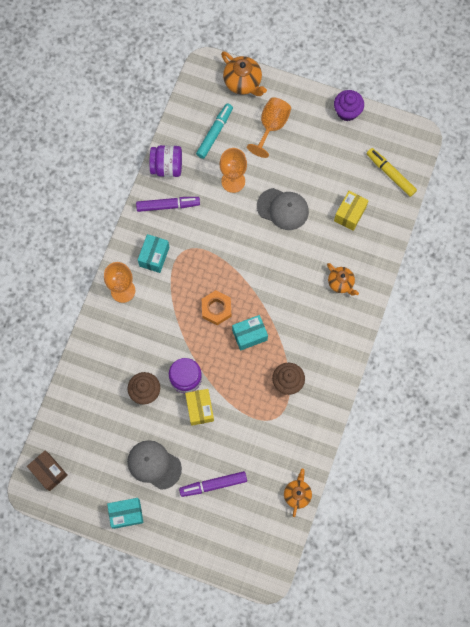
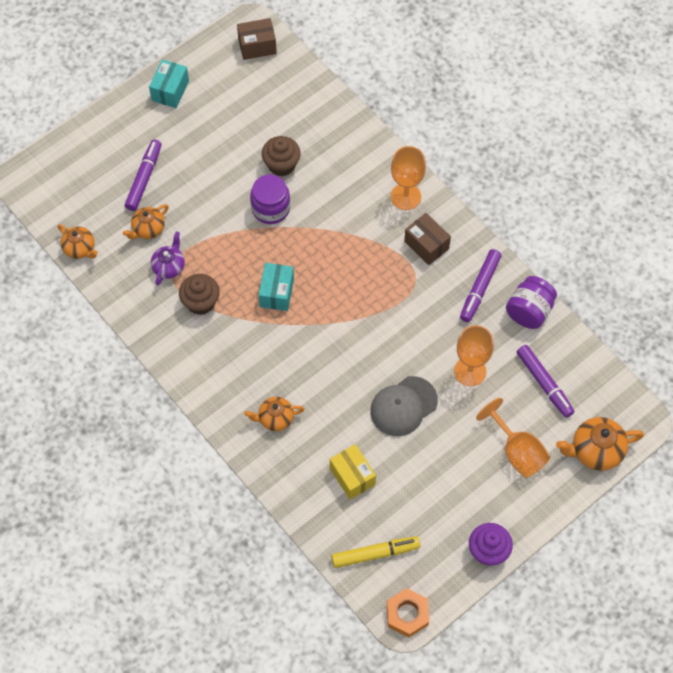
camera: 120 degrees right, 10 degrees down
grey cap [127,440,182,490] -> none
turquoise box [138,234,170,273] -> brown box [404,213,451,265]
yellow box [185,389,214,426] -> none
turquoise marker [196,103,233,159] -> purple marker [517,345,574,418]
orange nut [202,290,231,325] -> orange nut moved to [387,588,429,638]
none -> orange teapot [123,204,169,239]
none -> purple teapot [151,232,185,285]

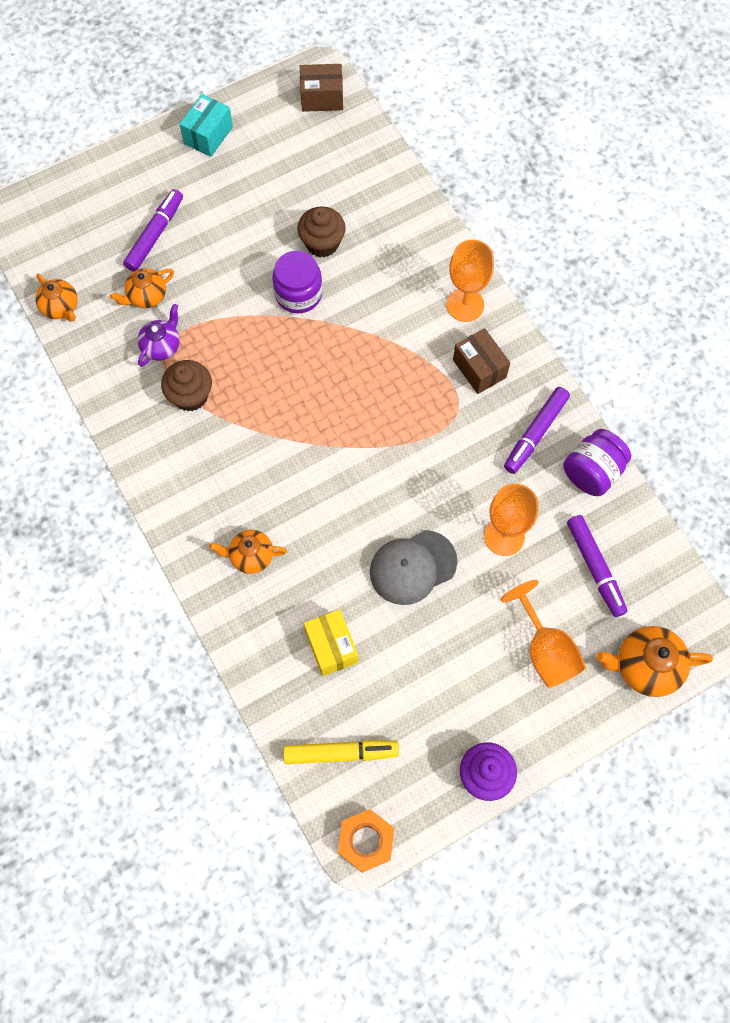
camera: 10 degrees right, 5 degrees up
turquoise box [259,263,294,311] -> none

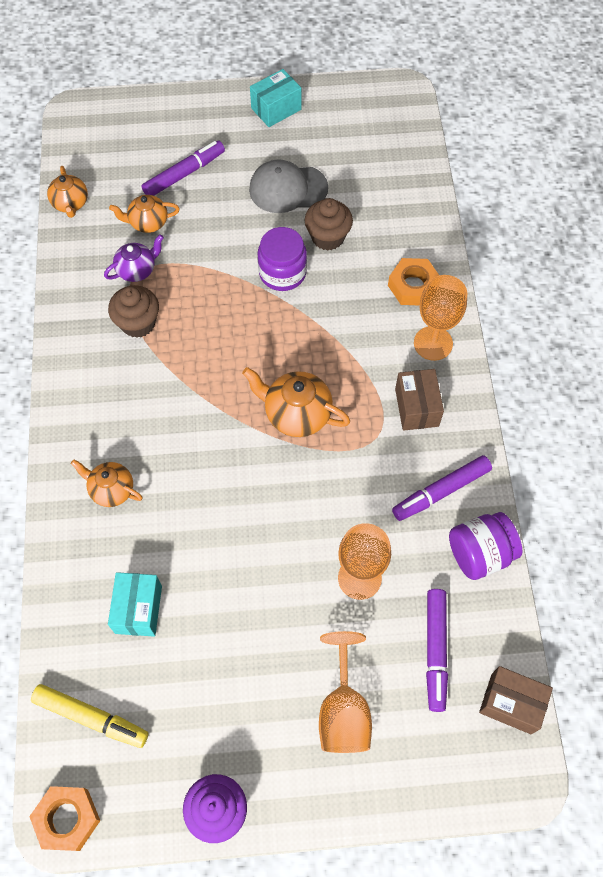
camera: 25 degrees right, 5 degrees down
brown box [300,64,343,112] -> brown box moved to [479,666,553,734]
yellow box [304,609,358,676] -> turquoise box [108,572,162,636]
grey cap [370,530,458,605] -> grey cap moved to [249,159,328,213]
orange teapot [596,626,713,697] -> orange teapot moved to [242,367,350,437]
none -> orange nut [388,258,439,306]

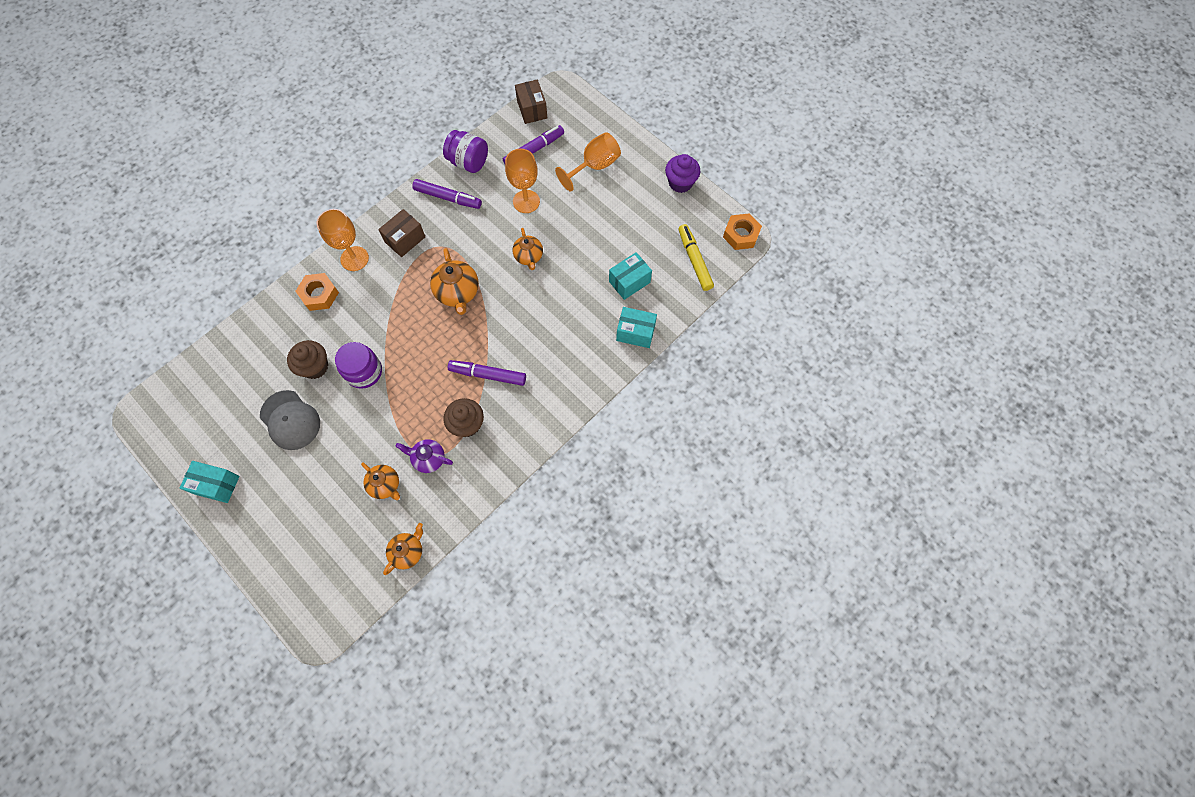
camera: 130 degrees left, 5 degrees up
orange teapot [71,459,143,507] -> orange teapot moved to [512,228,543,270]
purple marker [141,140,225,196] -> purple marker moved to [448,360,526,386]
none -> turquoise box [616,307,657,348]

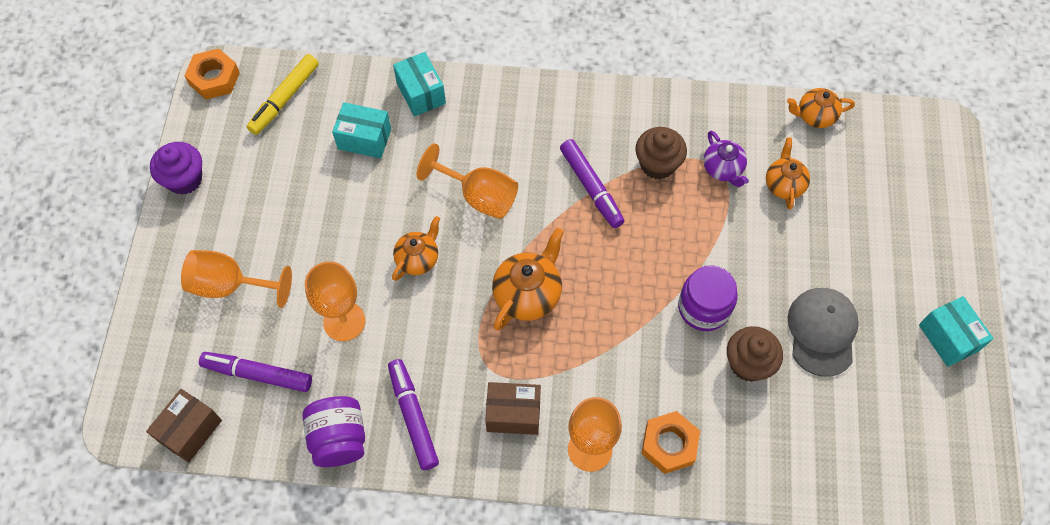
camera: 130 degrees left, 5 degrees down
none -> orange goblet [417,143,518,219]

